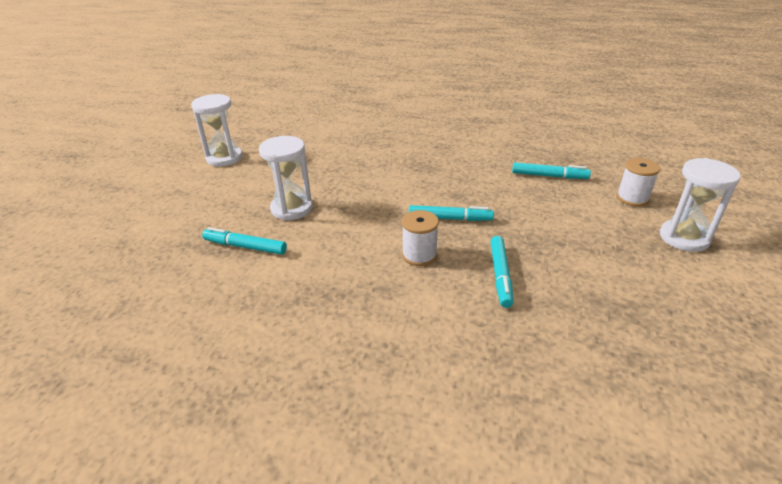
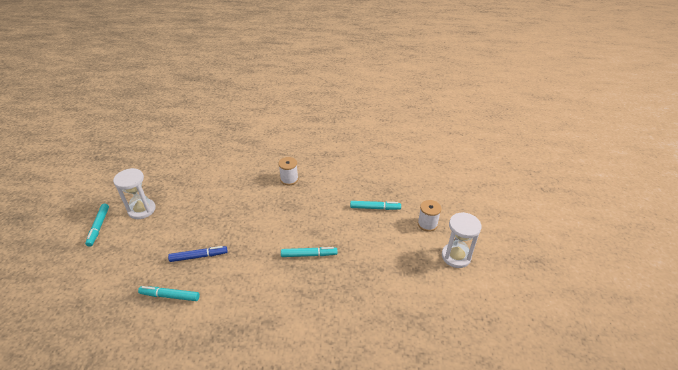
camera: 10 degrees left, 5 degrees up
white hourglass [259,136,313,220] -> blue marker [168,246,227,262]
white spool [402,210,439,266] -> white spool moved to [278,157,298,185]
turquoise marker [490,236,513,308] -> turquoise marker moved to [85,204,109,247]

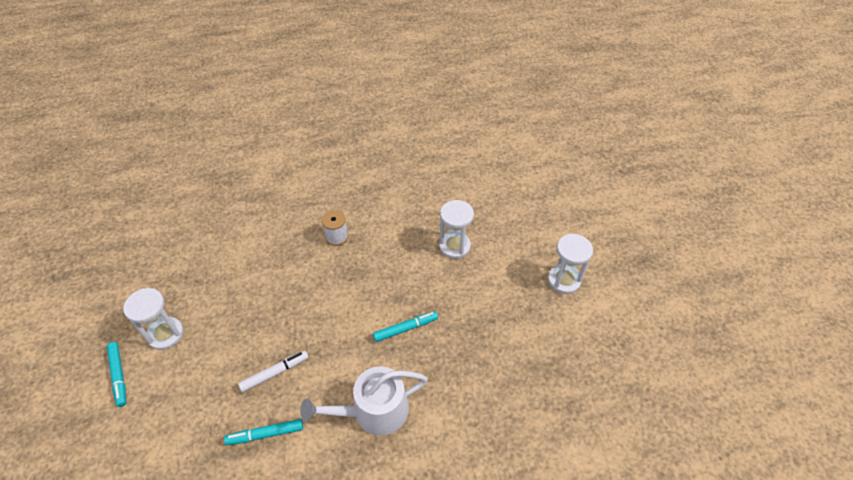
camera: 20 degrees left, 10 degrees up
blue marker [168,246,227,262] -> white marker [238,350,309,392]
turquoise marker [350,201,401,210] -> white hourglass [439,200,474,259]
white spool [418,200,442,232] -> none
none -> white watering can [300,366,428,435]

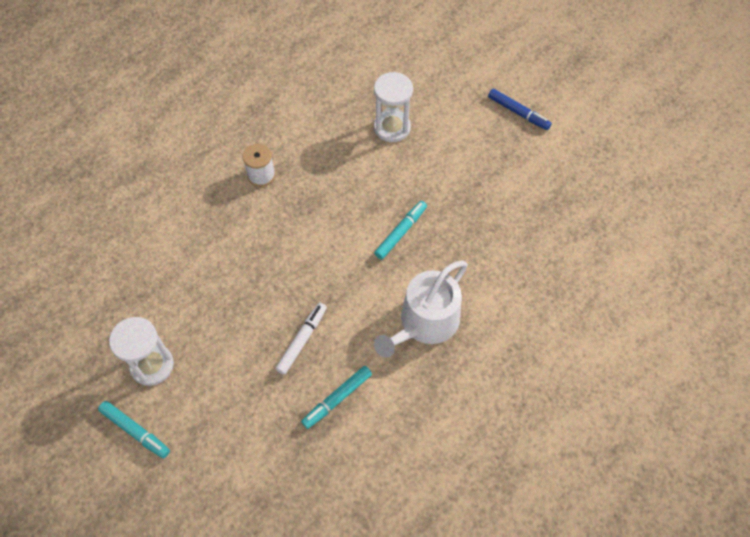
camera: 30 degrees left, 10 degrees up
white hourglass [548,234,593,294] -> blue marker [488,89,552,130]

